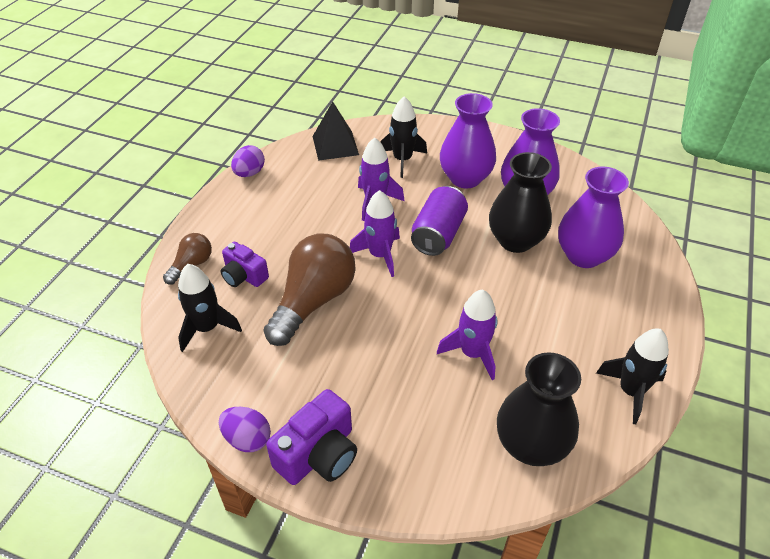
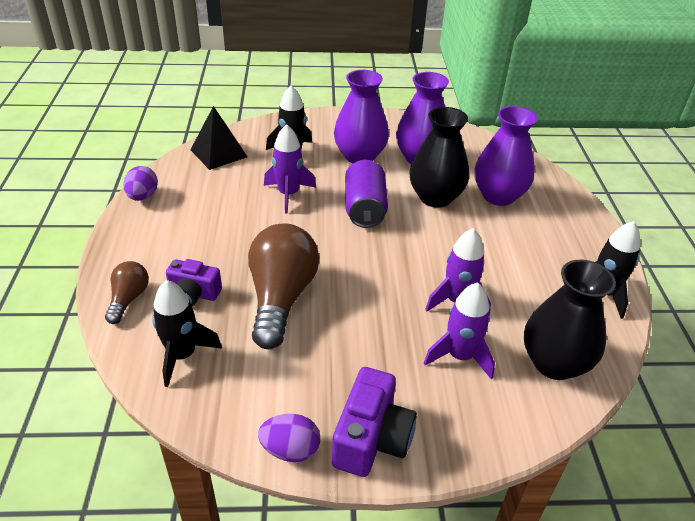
camera: 25 degrees left, 5 degrees down
purple rocket [350,190,400,277] -> purple rocket moved to [424,282,495,380]

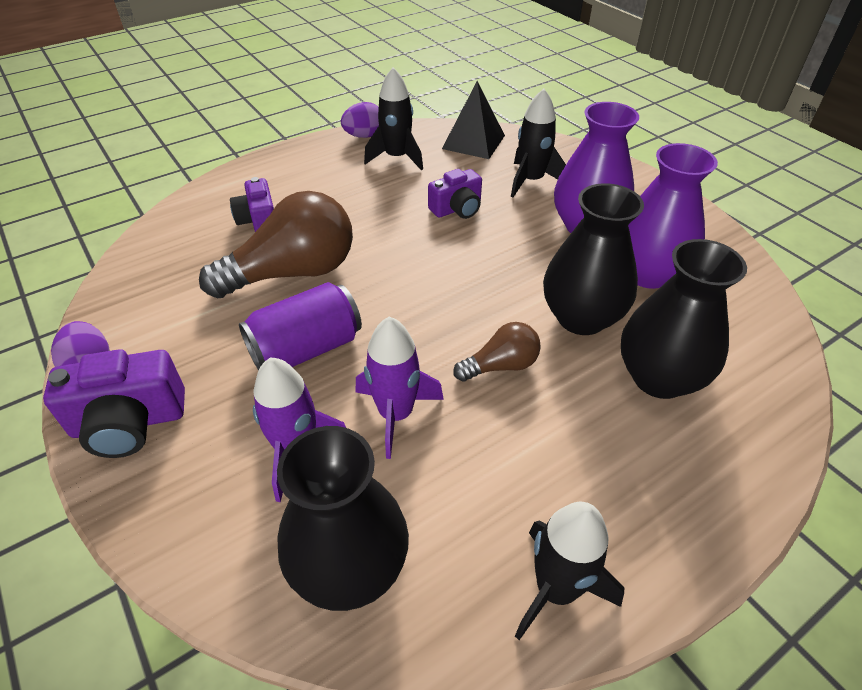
camera: 60 degrees right, 5 degrees up
brown light bulb [105,261,149,324] -> brown light bulb moved to [453,322,541,382]
black rocket [152,280,222,387] -> black rocket moved to [364,68,423,171]
purple rocket [264,124,316,214] -> purple camera [428,169,482,219]
purple can [345,160,388,228] -> purple can moved to [239,282,362,370]
purple vase [474,106,538,206] -> black vase [621,239,747,399]

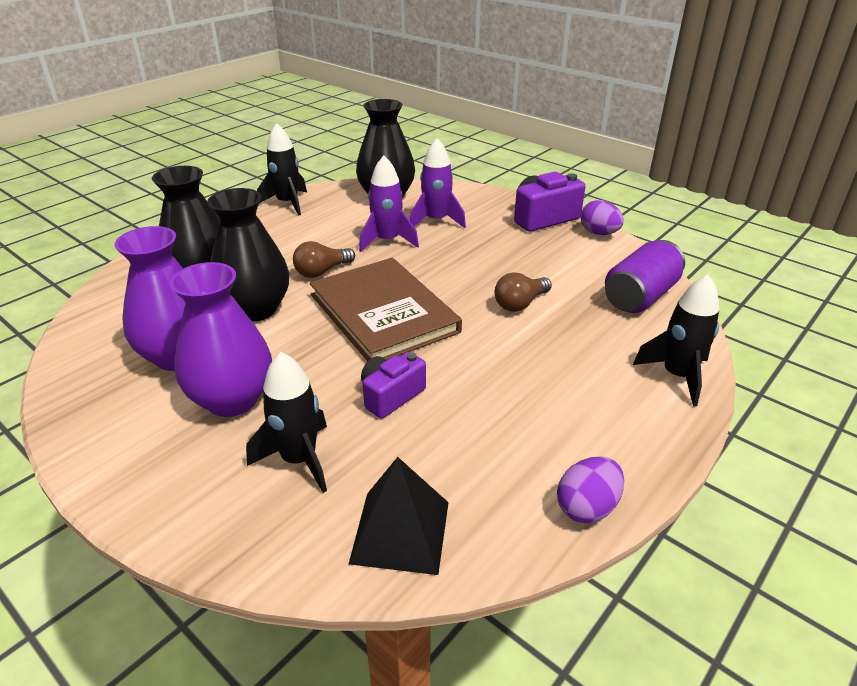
camera: 165 degrees right, 10 degrees down
brown light bulb [199,191,353,298] -> brown light bulb [495,272,552,312], size x0.51
purple camera [230,177,274,232] -> none
purple can [239,282,362,370] -> purple can moved to [605,240,685,313]
black rocket [364,68,423,171] -> black rocket moved to [633,274,719,406]
none -> brown book [310,258,462,361]

